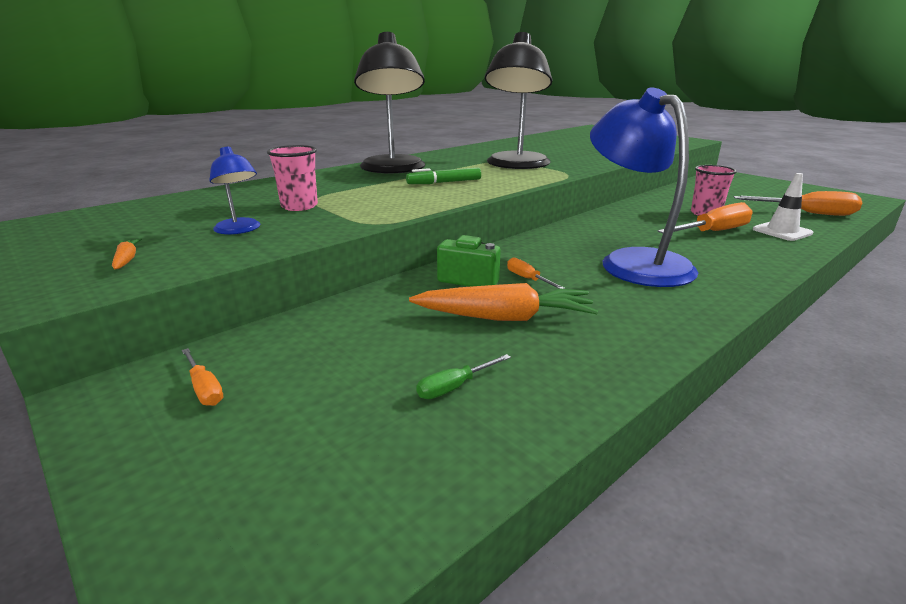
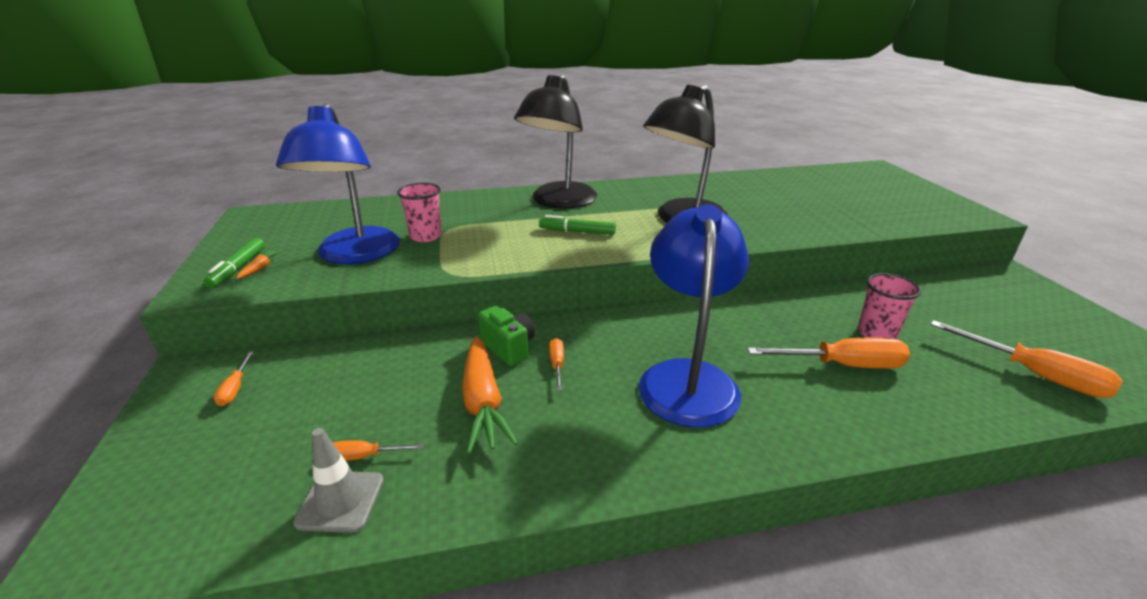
camera: 30 degrees right, 5 degrees up
blue lamp [210,146,260,234] -> blue lamp [276,103,400,264], size x2.18
orange carrot [409,283,598,321] -> orange carrot turned 45 degrees clockwise [462,336,518,454]
green screwdriver [416,354,511,399] -> orange screwdriver [333,440,423,461]
white traffic cone [753,173,813,241] -> none
none -> green marker [203,238,265,288]
none -> grey traffic cone [293,428,384,533]

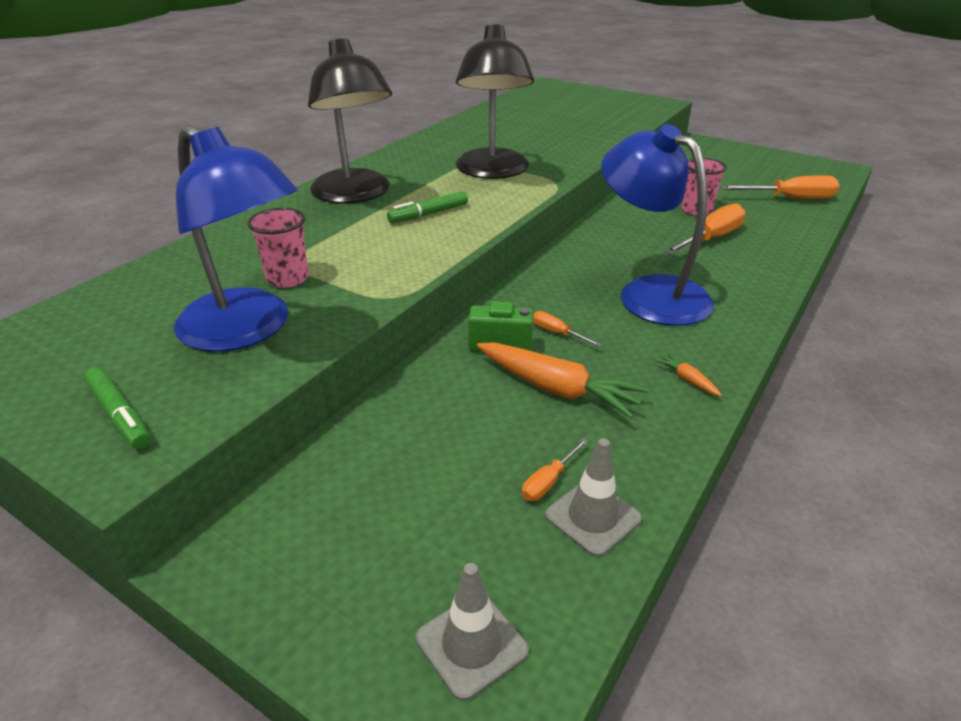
camera: 45 degrees left, 5 degrees up
orange screwdriver [214,351,254,406] -> none
orange carrot [236,249,283,279] -> orange carrot moved to [655,353,722,396]
none -> grey traffic cone [416,563,529,701]

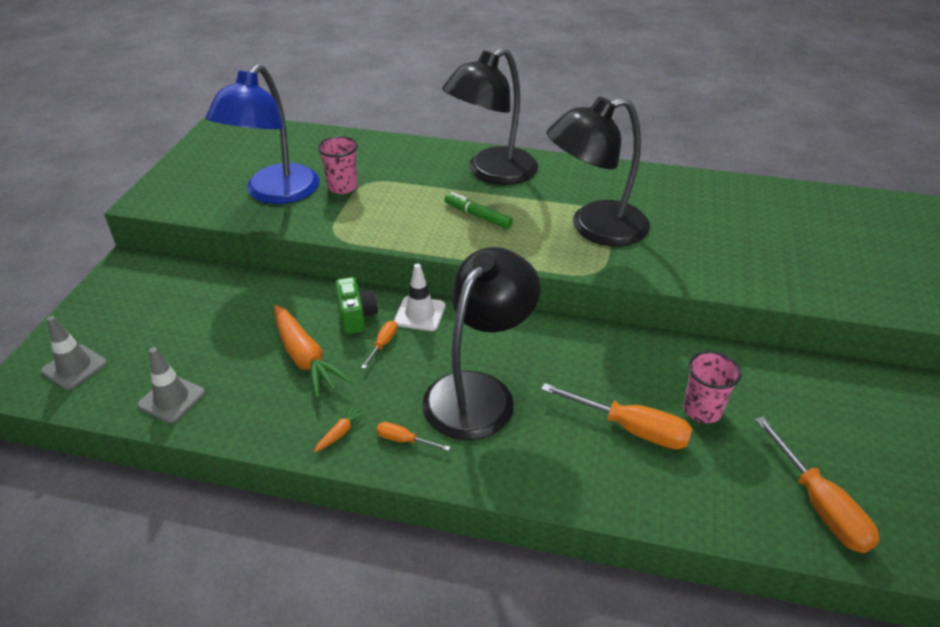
camera: 70 degrees right, 5 degrees up
green marker [84,367,151,449] -> none
orange carrot [477,342,649,418] -> orange carrot turned 45 degrees counterclockwise [274,305,352,398]
orange screwdriver [522,438,588,501] -> orange screwdriver moved to [376,422,450,451]
blue lamp [601,124,714,326] -> black lamp [422,247,540,441]
none -> white traffic cone [394,264,445,331]

